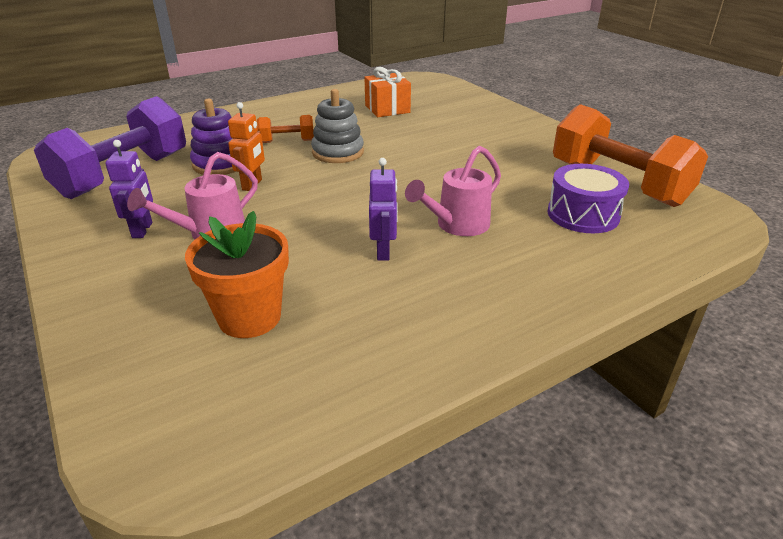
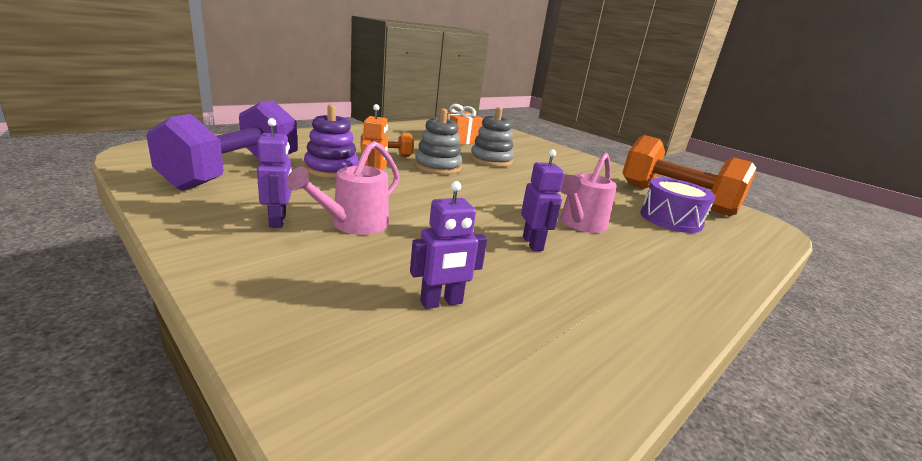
camera: 15 degrees left, 10 degrees down
orange flower pot [185,211,289,338] -> purple robot [410,181,487,309]
none -> grey stacking toy [470,107,514,167]

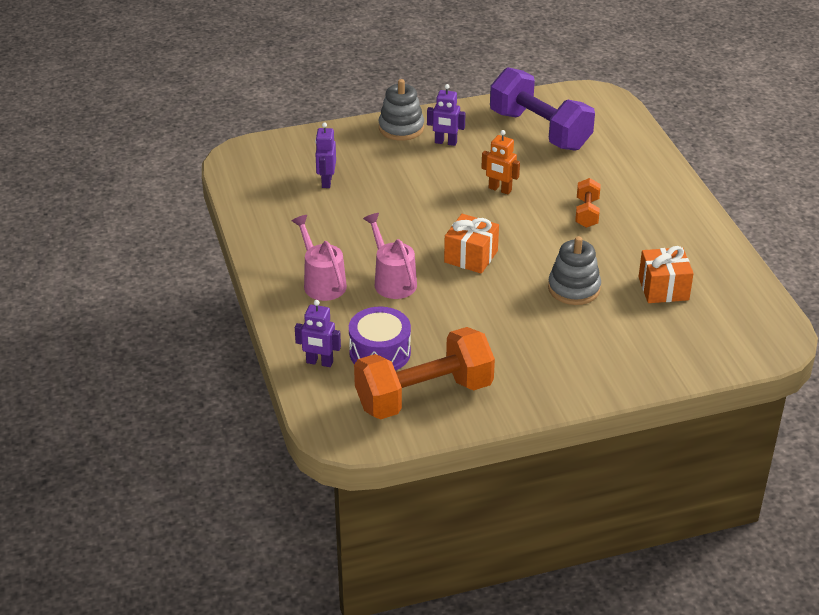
camera: 120 degrees right, 15 degrees up
pink watering can [286,141,400,235] -> pink watering can moved to [292,215,347,301]
purple stacking toy [304,104,359,178] -> none
grey stacking toy [414,108,462,175] -> grey stacking toy moved to [379,79,424,141]
purple robot [521,149,565,251] -> purple robot moved to [295,300,341,367]
none -> orange gift [444,214,499,274]

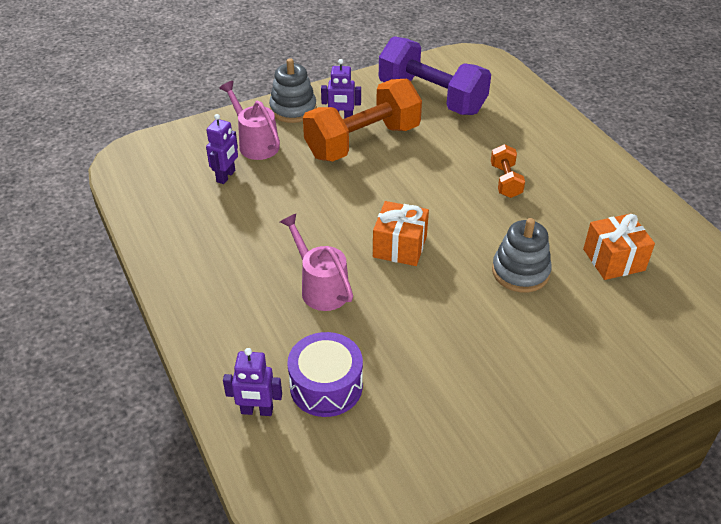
camera: 10 degrees left, 5 degrees up
pink watering can [292,215,347,301] -> pink watering can moved to [219,81,280,160]
purple robot [315,122,336,188] -> purple robot turned 150 degrees counterclockwise [206,114,238,184]
orange dumbbell [354,327,495,420] -> orange dumbbell moved to [303,79,422,162]
orange robot [481,130,520,194] -> none

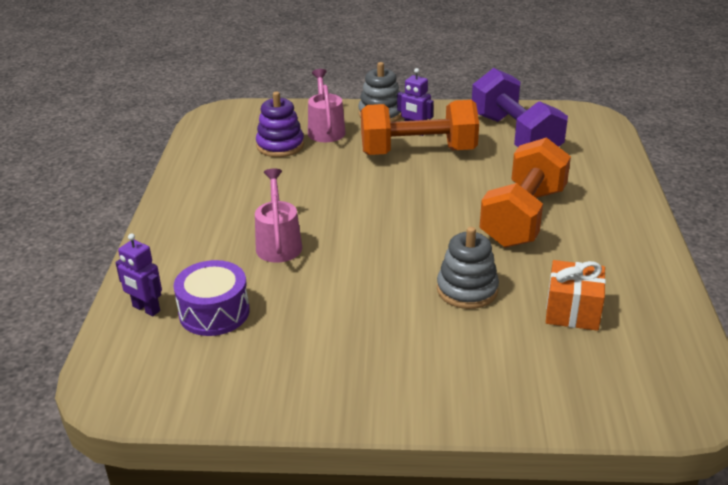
camera: 30 degrees right, 10 degrees down
purple robot [206,114,238,184] -> purple stacking toy [256,92,304,157]
orange gift [373,201,429,266] -> none
orange dumbbell [491,144,525,198] -> orange dumbbell [479,137,571,248], size x2.14

